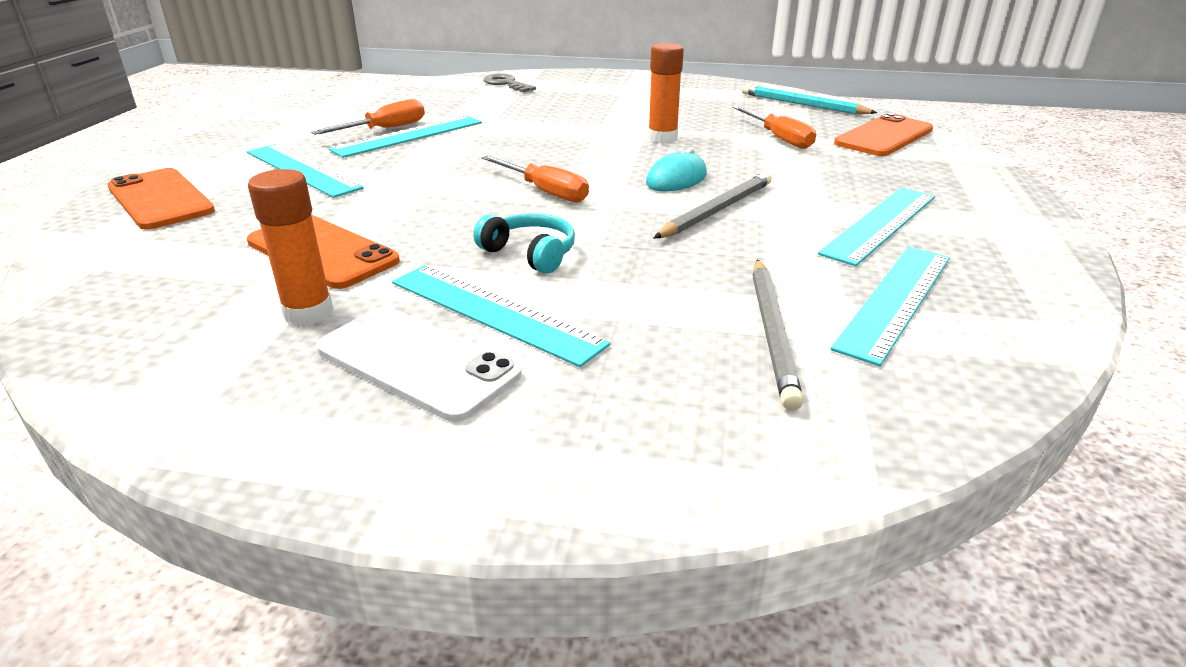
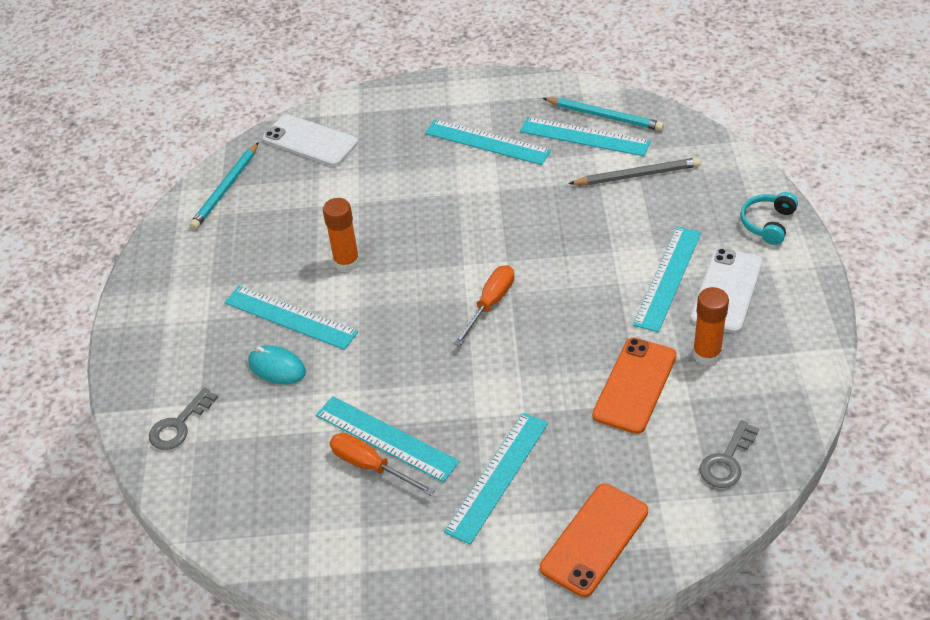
camera: 100 degrees left, 15 degrees up
turquoise headphones [473,213,575,274] -> turquoise headphones moved to [740,192,798,245]
turquoise mouse [646,147,707,191] -> turquoise mouse moved to [248,345,306,384]
grey pencil [654,172,772,238] -> none
orange screwdriver [733,106,816,149] -> none
orange phone [834,113,933,156] -> white phone [262,114,358,166]
none -> turquoise ruler [224,286,358,350]
none -> turquoise pencil [542,98,664,131]
none -> grey key [700,420,759,488]

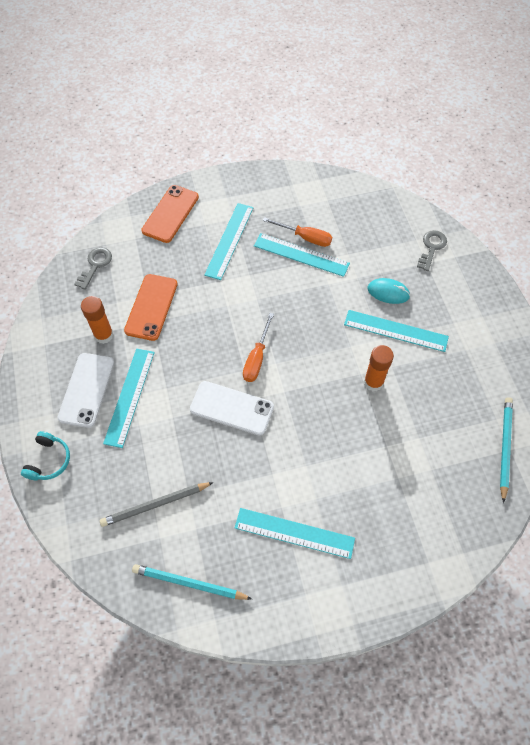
camera: 165 degrees right, 15 degrees up
white phone [262,114,358,166] -> white phone moved to [190,381,274,435]
turquoise ruler [520,117,651,156] -> none

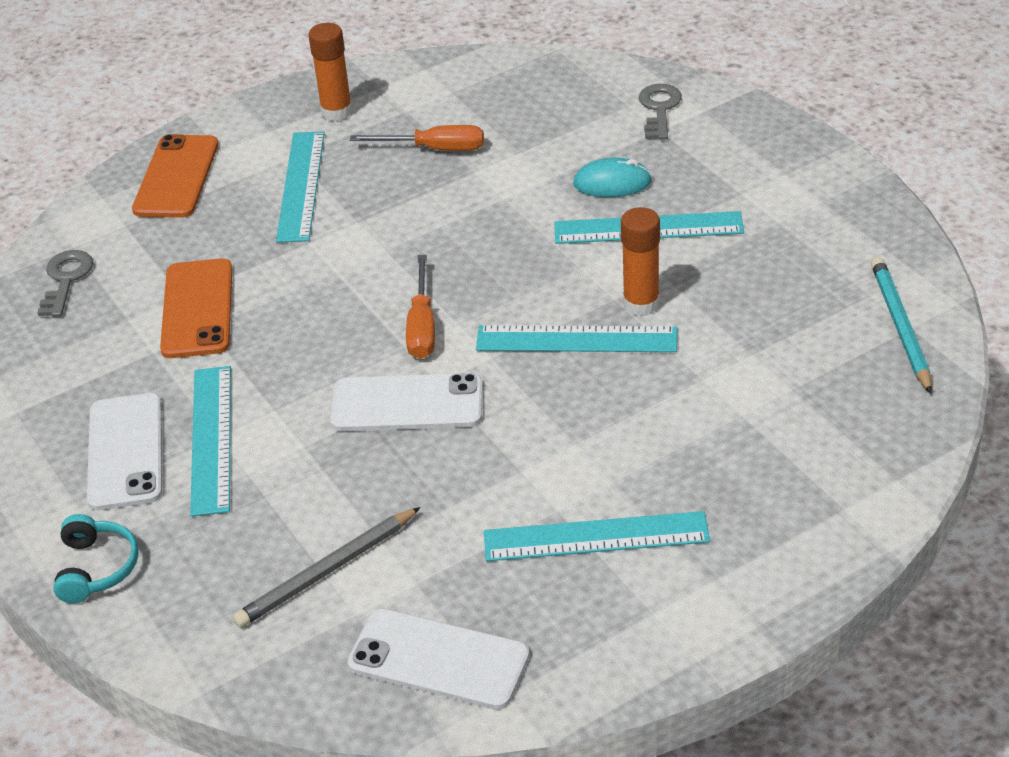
camera: 15 degrees left, 20 degrees down
orange glue stick [81,296,114,344] -> orange glue stick moved to [309,23,353,121]
turquoise pencil [132,564,252,600] -> white phone [347,609,530,710]
turquoise ruler [254,233,350,277] -> turquoise ruler moved to [476,325,677,352]

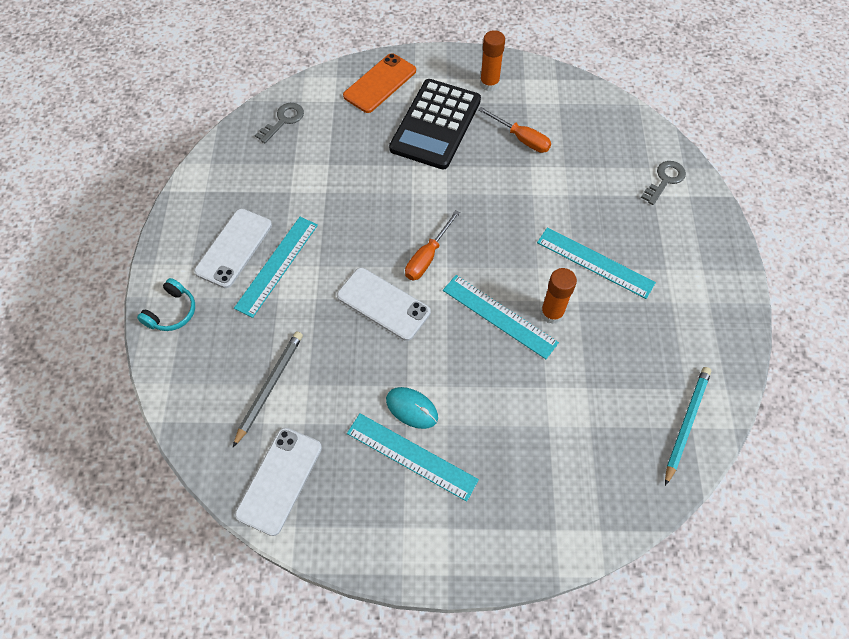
camera: 30 degrees right, 20 degrees up
orange phone [160,258,232,358] -> none
grey pencil [233,507,421,628] -> grey pencil turned 120 degrees clockwise [233,331,303,447]
turquoise ruler [276,131,325,243] -> black calculator [389,79,481,170]
white phone [347,609,530,710] -> white phone turned 60 degrees clockwise [235,427,322,536]
turquoise mouse [573,158,652,197] -> turquoise mouse moved to [386,387,438,429]

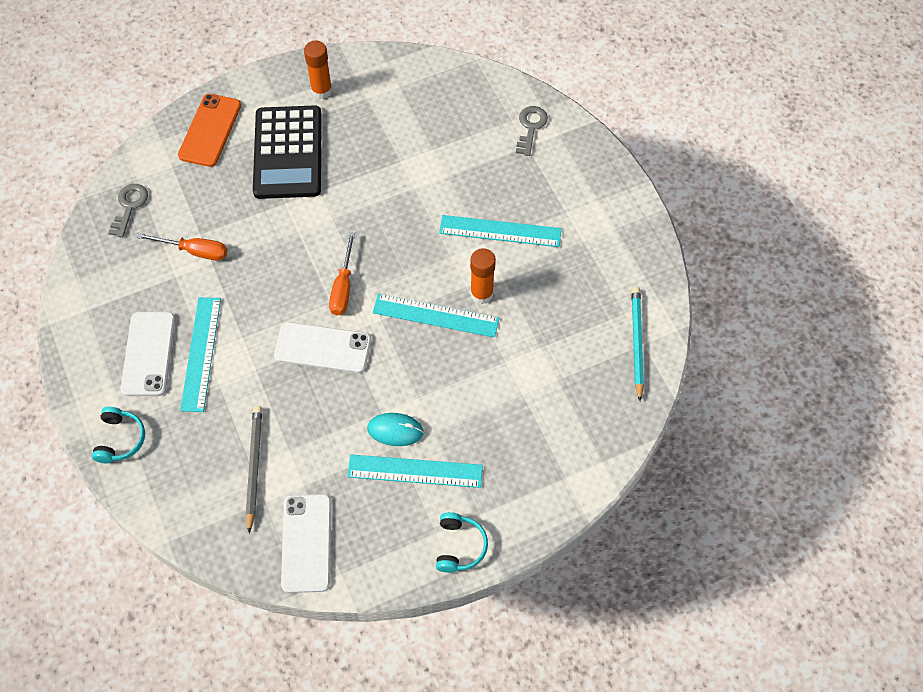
camera: 25 degrees left, 0 degrees up
orange screwdriver [478,107,551,153] -> orange screwdriver moved to [136,233,227,261]
none -> turquoise headphones [436,512,488,573]

